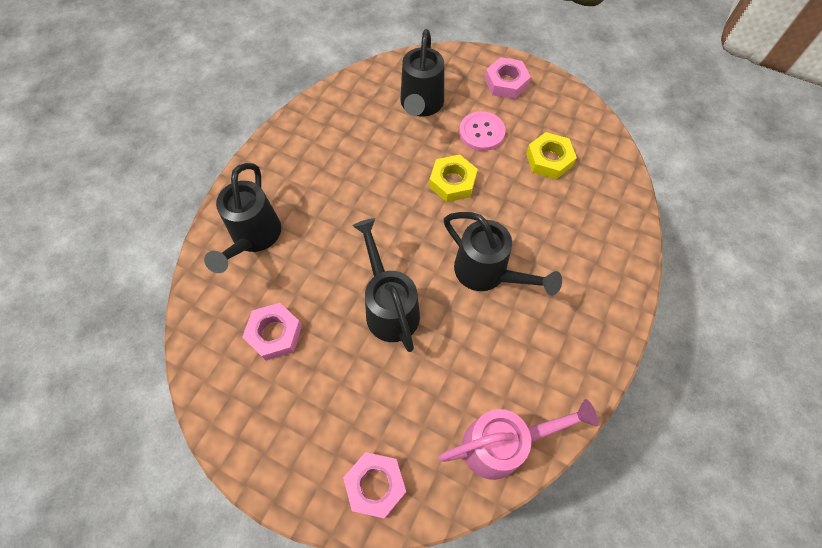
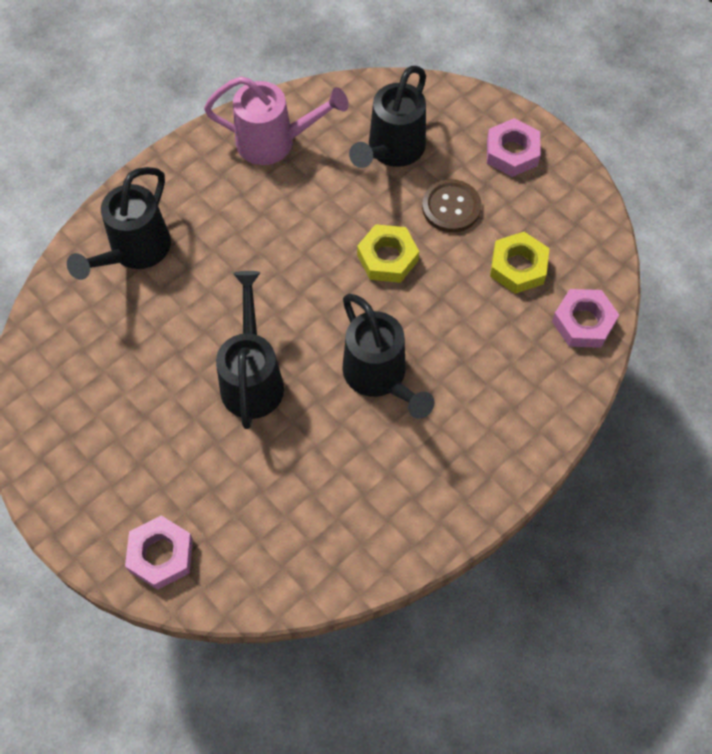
camera: 20 degrees right, 0 degrees up
pink nut [243,303,302,361] -> pink nut moved to [552,289,619,348]
pink watering can [439,399,598,480] -> pink watering can moved to [204,76,348,165]
pink button [459,111,506,151] -> brown button [422,179,481,233]

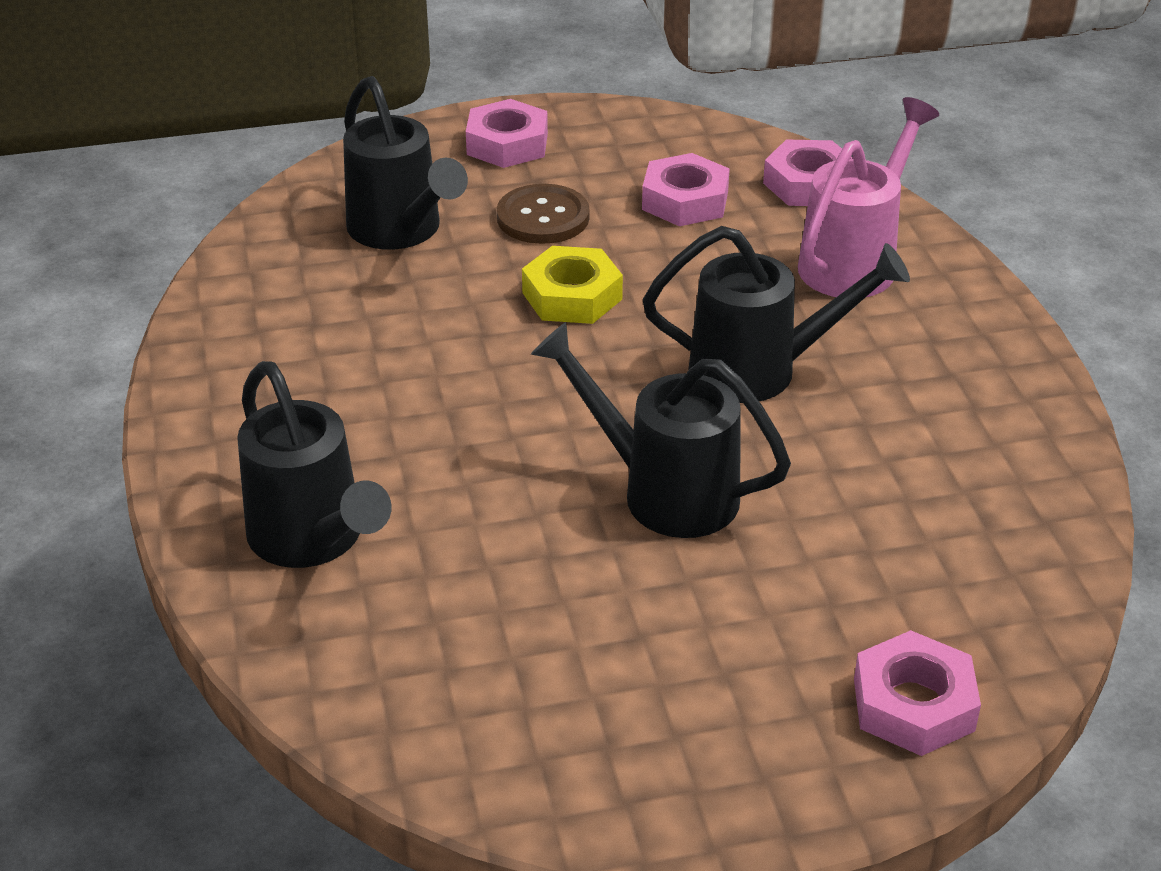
camera: 60 degrees left, 25 degrees down
pink watering can [204,76,348,165] -> pink watering can moved to [798,97,939,298]
yellow nut [490,232,549,294] -> pink nut [642,153,730,226]

